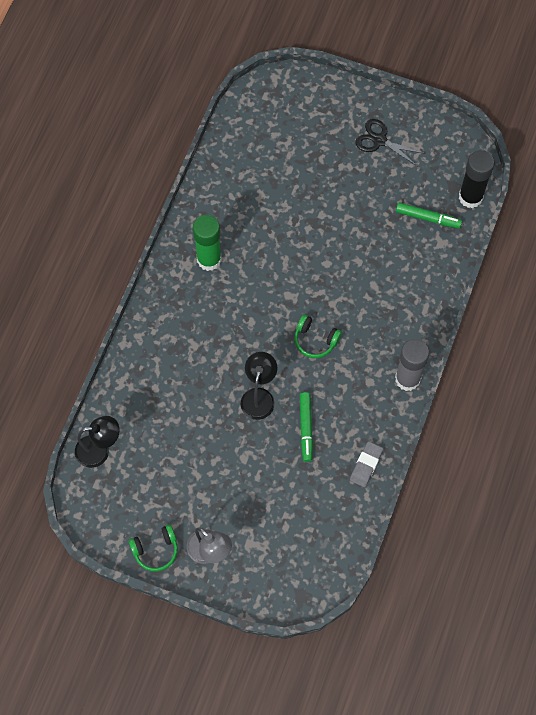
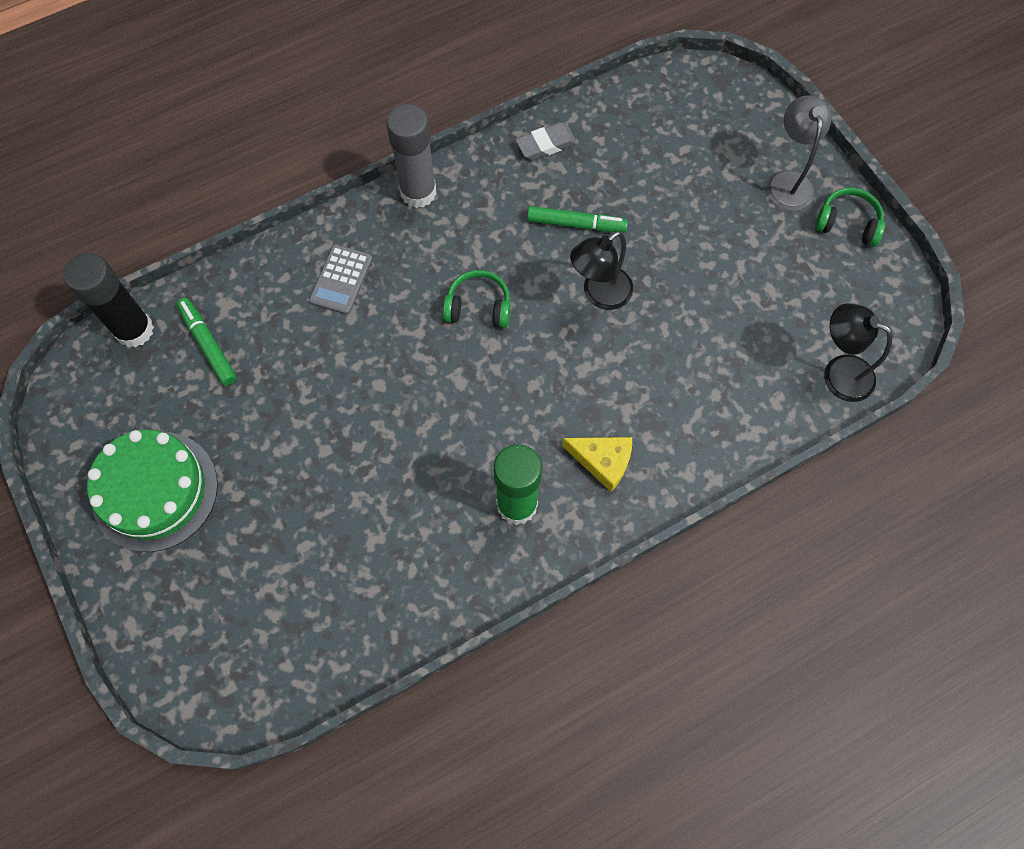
camera: 140 degrees left, 0 degrees up
green headphones [294,314,342,358] -> green headphones turned 60 degrees counterclockwise [443,270,510,328]
green marker [300,392,313,462] -> green marker turned 60 degrees clockwise [527,206,628,232]
black scissors [355,119,426,166] -> green cake [87,430,218,552]
none -> grey calculator [309,244,372,315]
none -> yellow cheese [562,437,632,492]

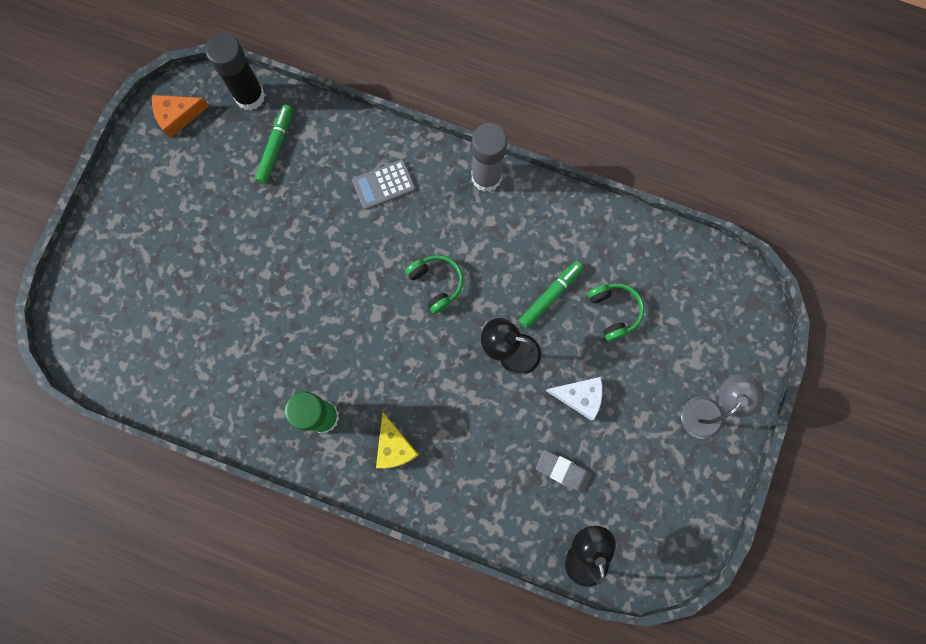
camera: 50 degrees right, 10 degrees up
green cake [87,430,218,552] -> none
grey eraser [515,123,577,160] -> grey eraser moved to [536,450,592,493]
green marker [527,206,628,232] -> green marker turned 105 degrees counterclockwise [518,261,584,329]
green headphones [815,188,885,247] -> green headphones moved to [587,283,644,341]
none -> orange cheese [152,95,209,138]
none -> white cheese [546,377,603,421]

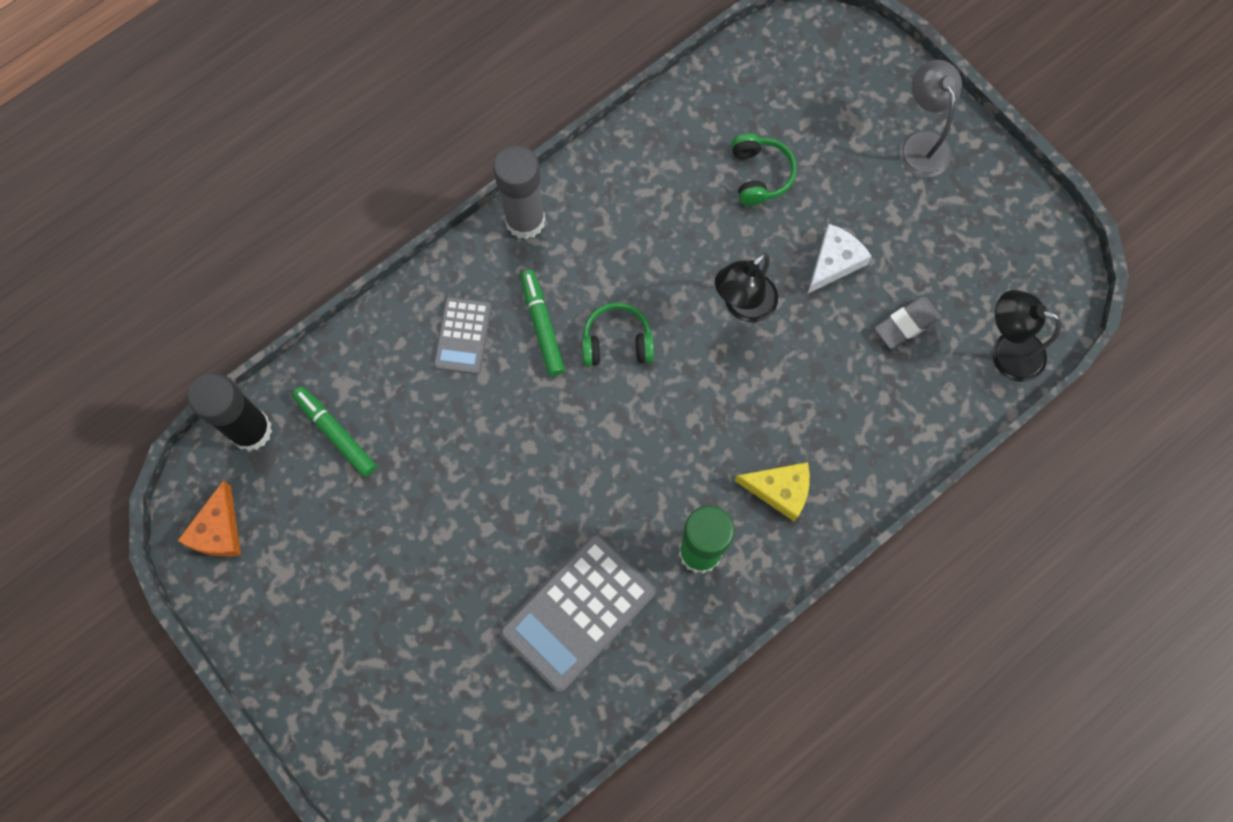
camera: 60 degrees left, 5 degrees down
green marker [518,261,584,329] -> green marker moved to [520,270,565,376]
green headphones [587,283,644,341] -> green headphones turned 75 degrees clockwise [731,133,796,206]
none -> grey calculator [500,534,656,692]

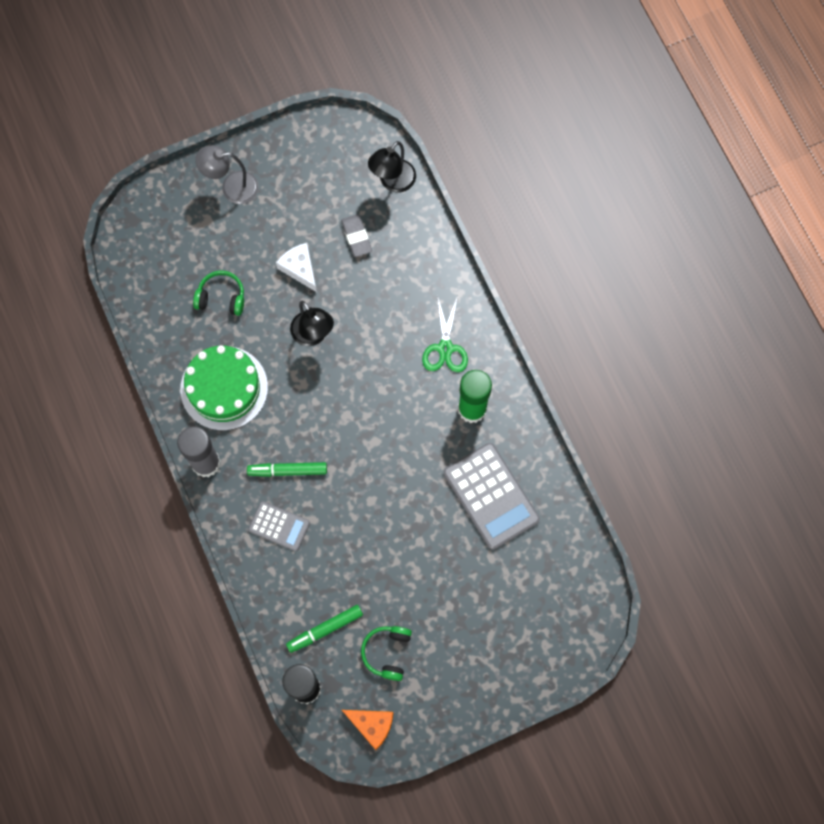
camera: 75 degrees left, 0 degrees up
green headphones [582,302,654,366] -> green headphones moved to [361,626,412,681]
yellow cheese [735,462,810,522] -> green scissors [422,295,468,372]
none -> green cake [180,345,268,431]

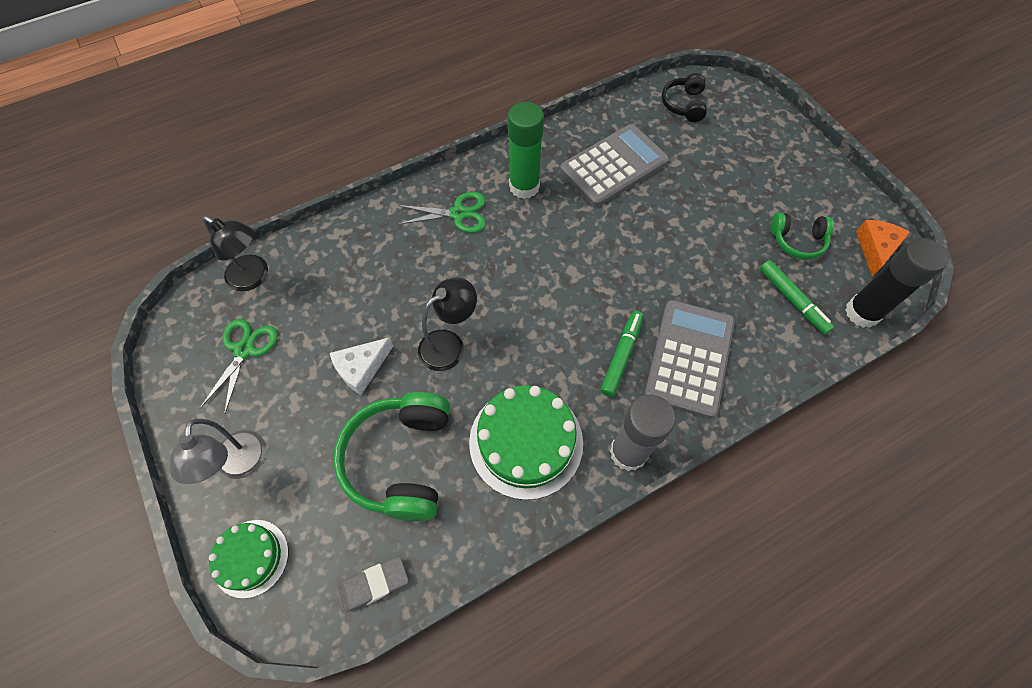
camera: 95 degrees left, 10 degrees down
green headphones [193,271,244,316] -> green headphones [333,392,450,521], size x1.81
green marker [247,462,327,477] -> green marker turned 150 degrees counterclockwise [600,311,644,397]
grey calculator [248,501,310,551] -> grey calculator [644,300,735,419], size x1.76
grey eraser [341,214,372,257] -> grey eraser moved to [338,556,409,613]
none -> green scissors [200,319,278,415]
none -> green cake [209,520,289,598]
none -> black headphones [661,73,707,122]

